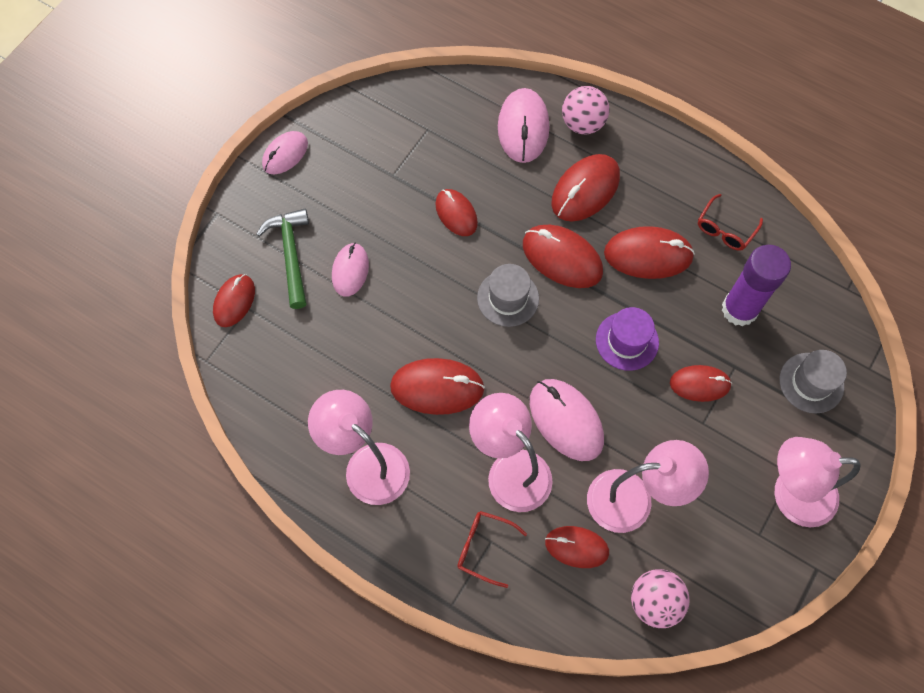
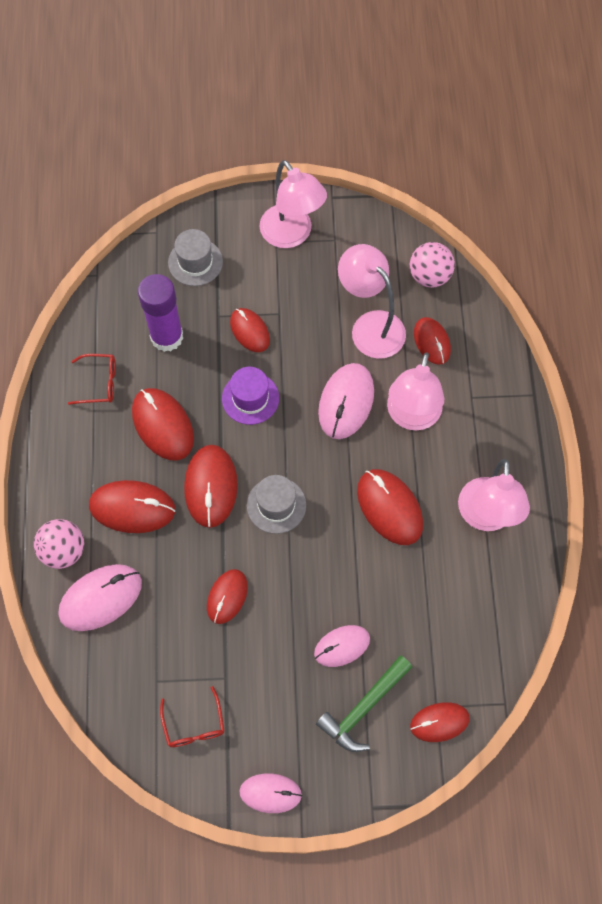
camera: 125 degrees left, 0 degrees up
red glasses [457,511,527,588] -> red glasses moved to [160,686,224,747]

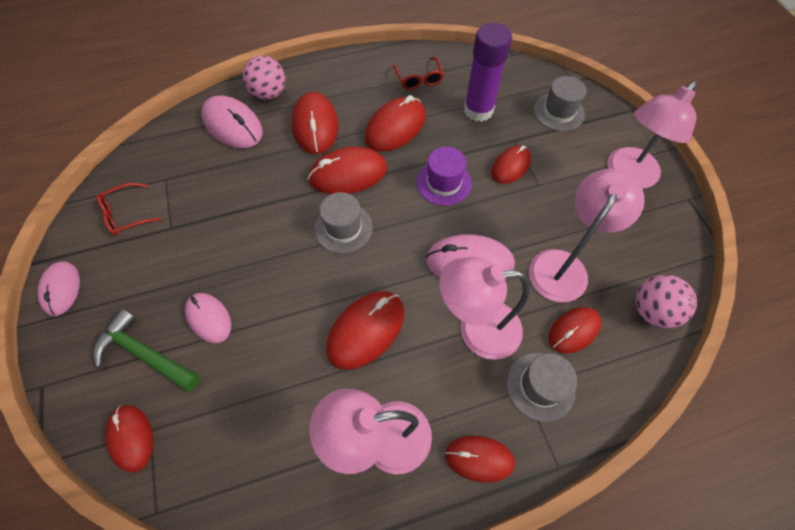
camera: 75 degrees right, 5 degrees down
red mouse [207,569,248,624] -> red mouse moved to [445,436,515,483]
none -> grey hat [506,353,577,422]

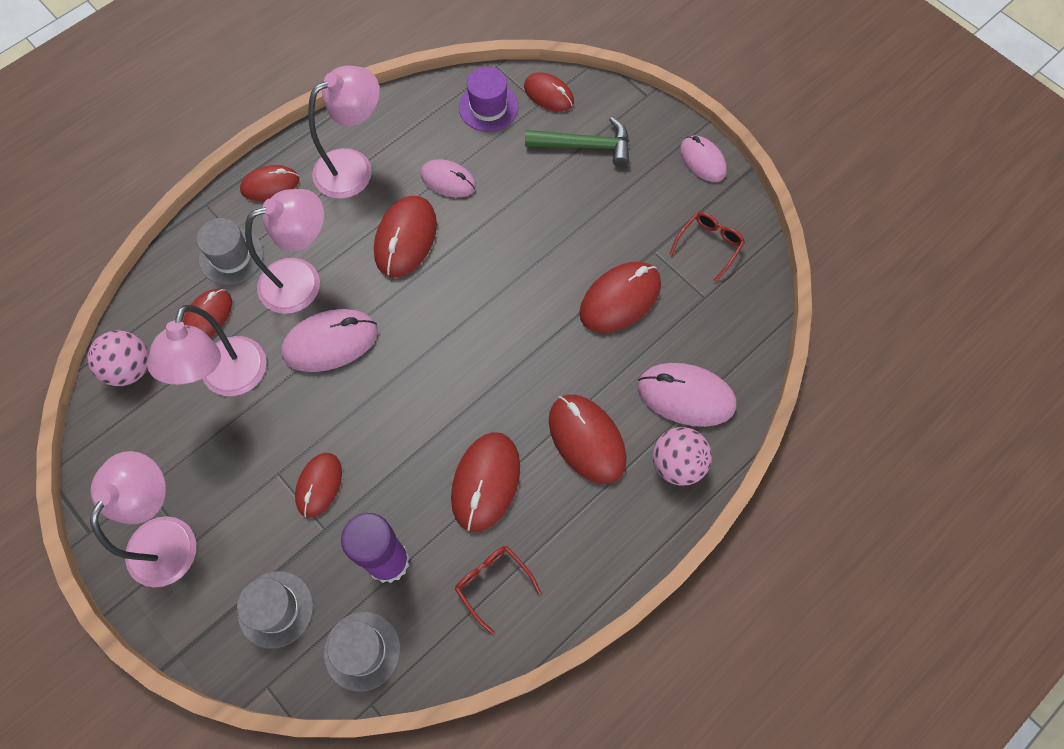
camera: 155 degrees right, 5 degrees up
pink mouse [185,293,231,343] -> pink mouse moved to [421,159,476,197]
red mouse [308,147,387,194] -> red mouse moved to [579,262,661,333]
grey hat [314,192,373,254] -> grey hat moved to [324,612,400,692]
purple hat [417,147,472,206] -> purple hat moved to [459,67,518,132]

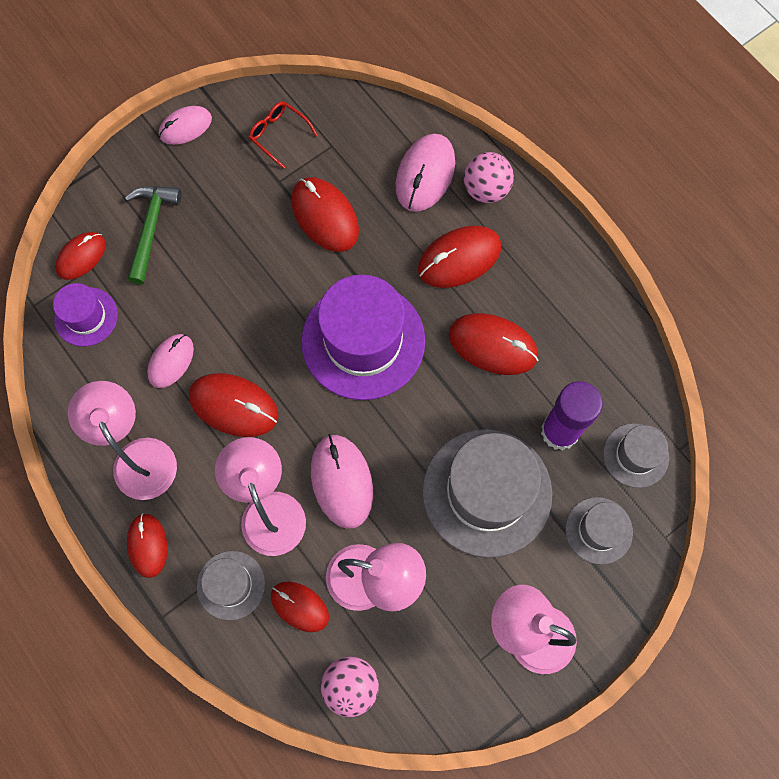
camera: 85 degrees left, 5 degrees up
red mouse [295,453,342,518] -> grey hat [422,429,552,558]
red glasses [455,546,541,634] -> none
none -> purple hat [301,274,425,400]

